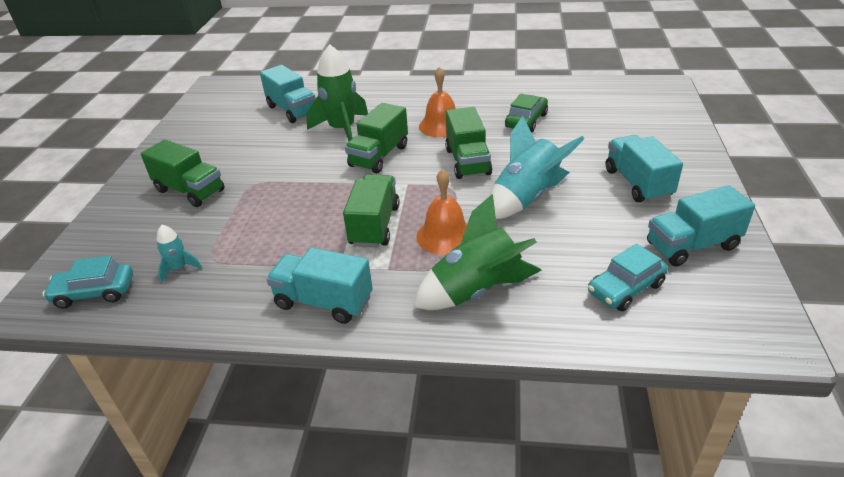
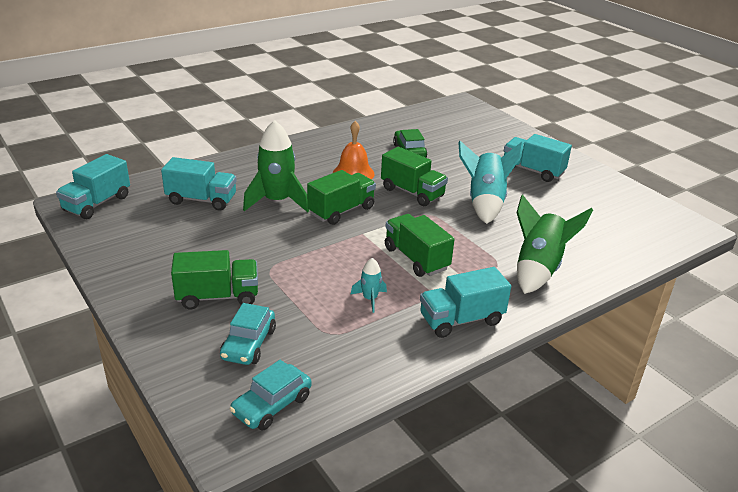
camera: 45 degrees left, 5 degrees down
turquoise rocket [157,225,202,283] -> turquoise rocket moved to [350,258,387,313]
green truck [345,103,408,173] -> green truck turned 120 degrees counterclockwise [307,170,376,225]
orange bell [416,169,467,255] -> none
turquoise car [588,244,668,311] -> turquoise car moved to [220,303,276,365]
turquoise truck [647,185,755,267] -> turquoise truck moved to [56,154,130,219]

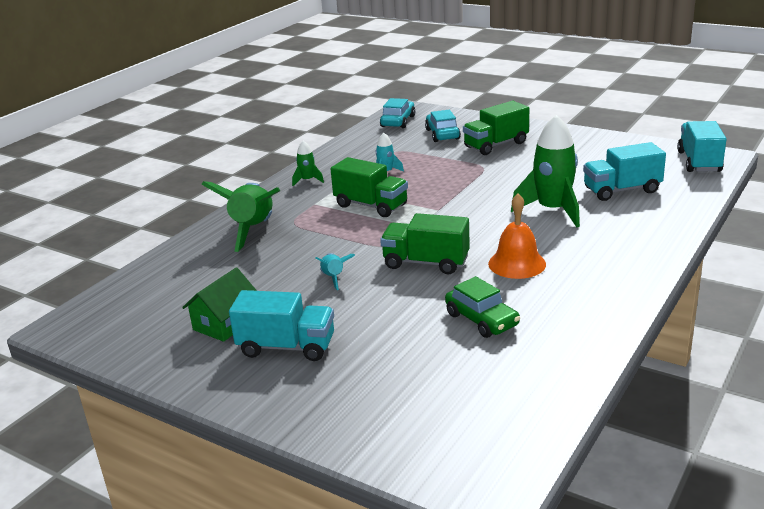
camera: 160 degrees right, 5 degrees down
green truck [307,170,376,225] -> none
turquoise truck [420,267,511,338] -> green rocket [292,141,324,186]
turquoise rocket [458,141,523,224] -> turquoise rocket [315,253,355,290], size x0.48
none -> green house [182,267,257,342]

